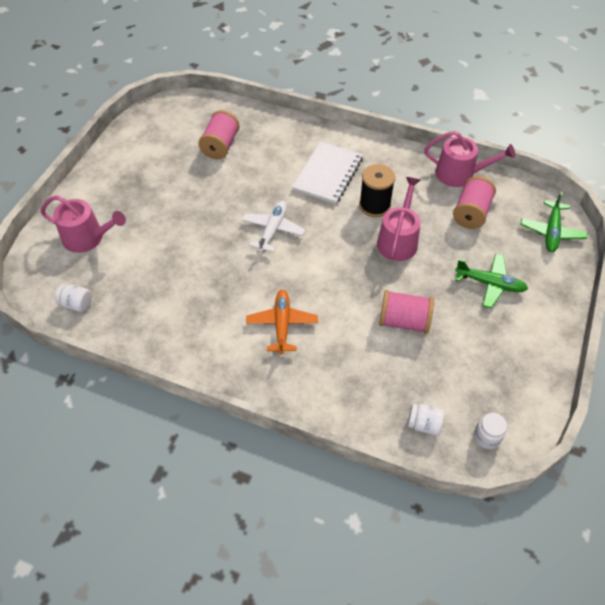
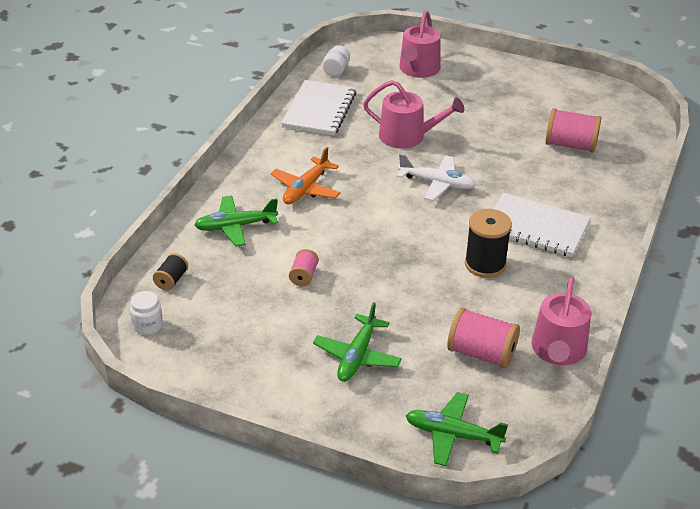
camera: 90 degrees right, 15 degrees down
orange plane [246,290,318,355] -> orange plane turned 120 degrees clockwise [271,147,341,204]
pink watering can [377,177,420,261] -> pink watering can moved to [363,80,464,148]
pink spool [379,290,434,334] -> pink spool [289,249,319,287], size x0.56
white jar [408,403,444,436] -> black spool [153,253,188,291]
none -> green plane [194,196,278,247]
none -> white notebook [281,80,356,136]

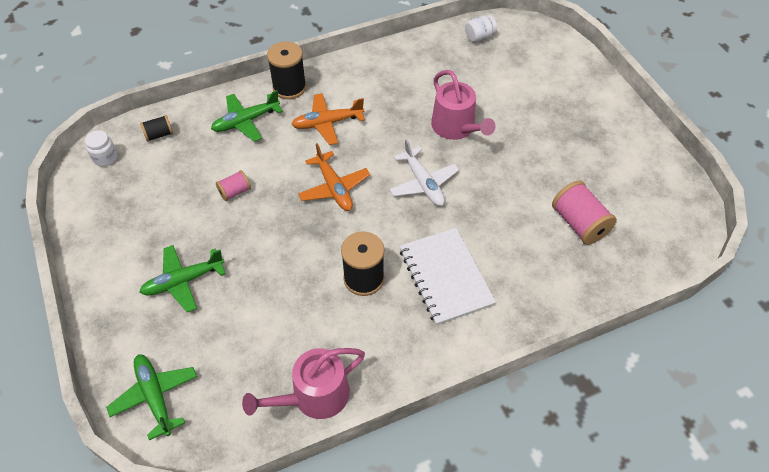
camera: 45 degrees right, 15 degrees up
green plane [194,196,278,247] -> green plane turned 60 degrees counterclockwise [211,90,283,142]
white notebook [281,80,356,136] -> none
pink watering can [399,11,440,78] -> none
pink spool [447,307,520,368] -> none
none -> black spool [267,41,306,99]
none -> orange plane [298,143,370,211]

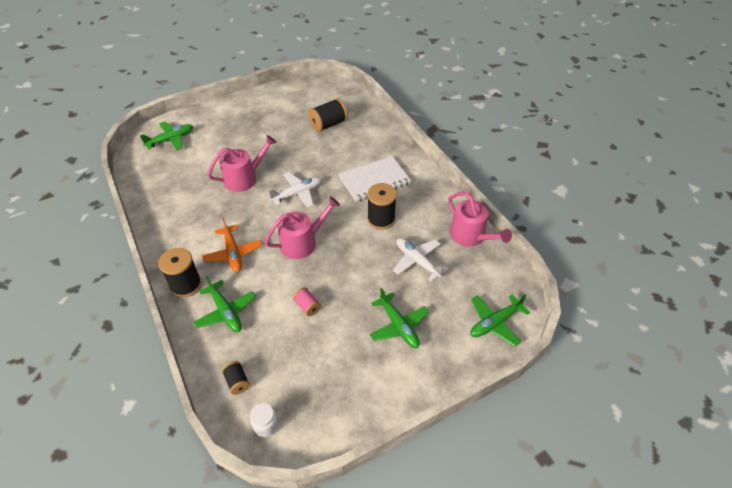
camera: 95 degrees left, 5 degrees down
orange plane [298,143,370,211] -> pink watering can [265,196,340,259]
white jar [465,15,497,43] -> none
pink spool [552,181,617,245] -> black spool [308,98,348,132]
none -> green plane [140,121,193,150]
none -> white plane [393,238,448,282]

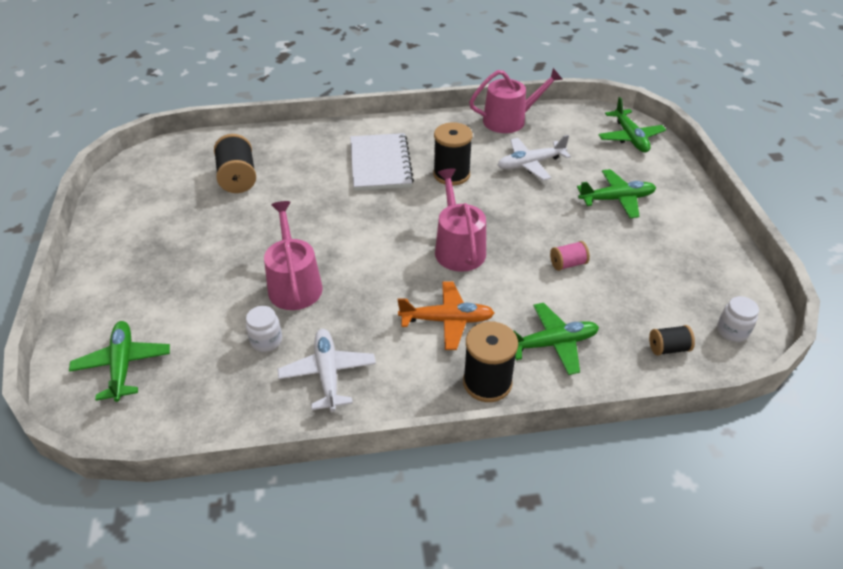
camera: 70 degrees left, 5 degrees down
white plane [268,172,321,208] -> white plane moved to [278,329,376,412]
none -> white jar [246,306,282,352]

